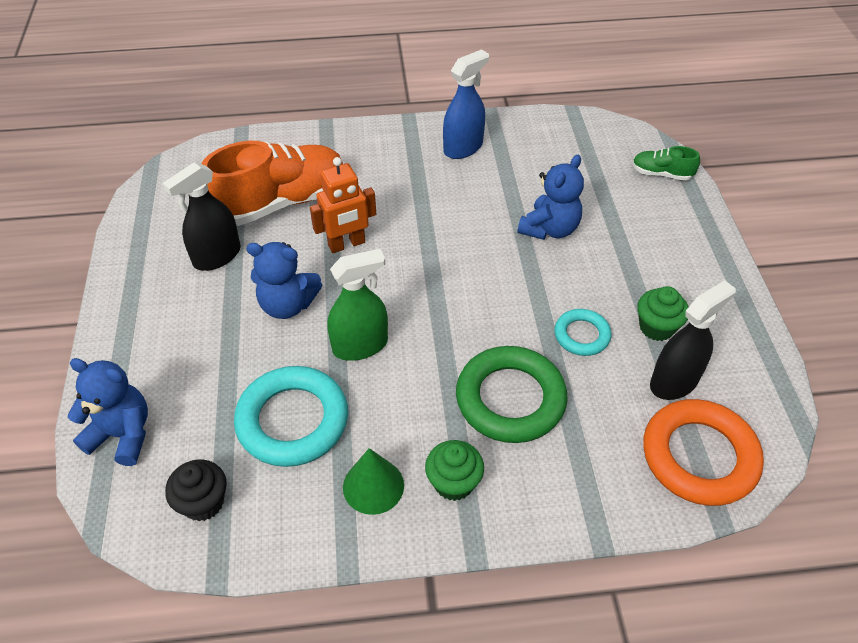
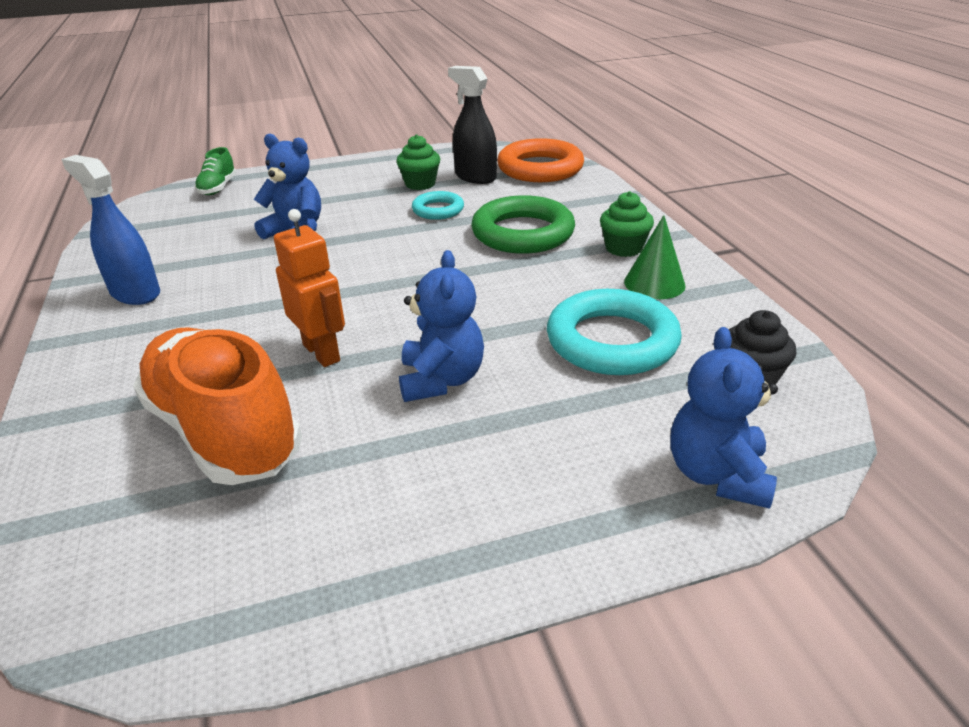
camera: 100 degrees left, 15 degrees down
black spray bottle [163,162,241,271] -> none
green spray bottle [327,249,388,361] -> none

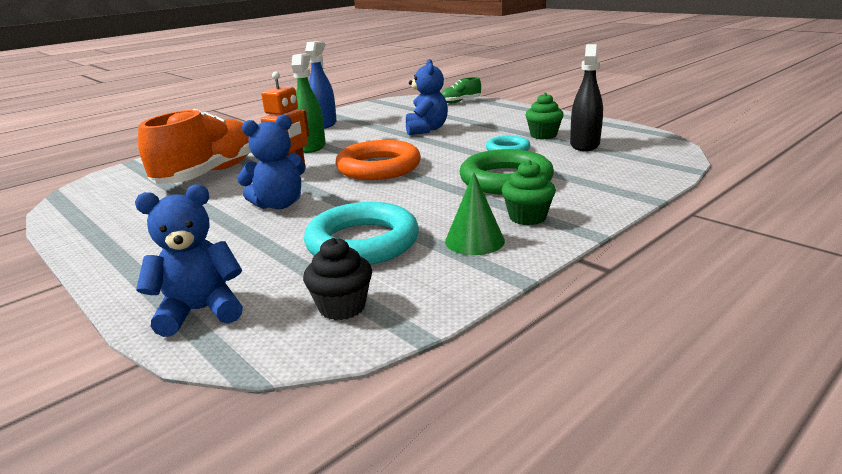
camera: 65 degrees right, 10 degrees down
orange ring [497,138,584,182] -> orange ring moved to [335,140,421,180]
none -> green spray bottle [292,53,326,153]

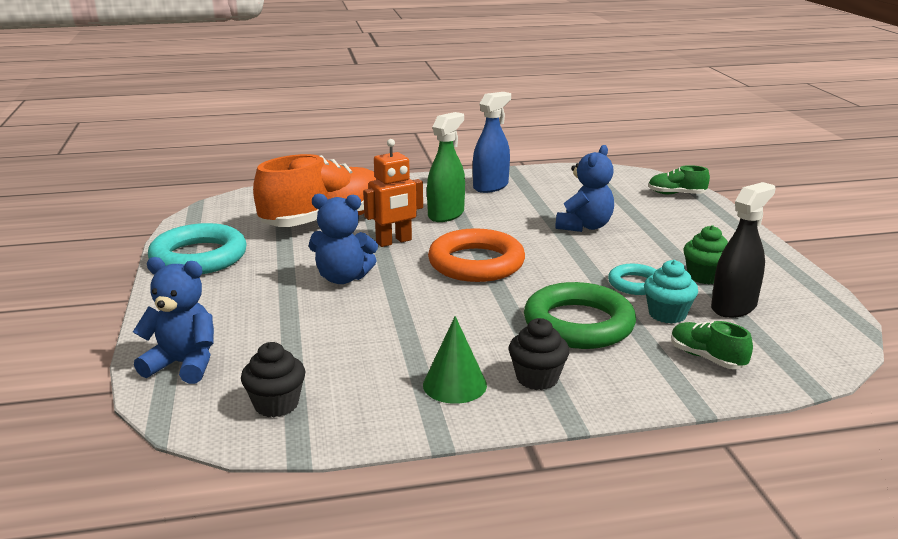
camera: 30 degrees right, 0 degrees up
turquoise ring [304,202,419,265] -> turquoise ring moved to [148,223,247,274]
green cupcake [502,160,556,225] -> black cupcake [509,318,569,390]
none -> turquoise cupcake [644,260,698,324]
none -> green shoe [671,321,753,369]

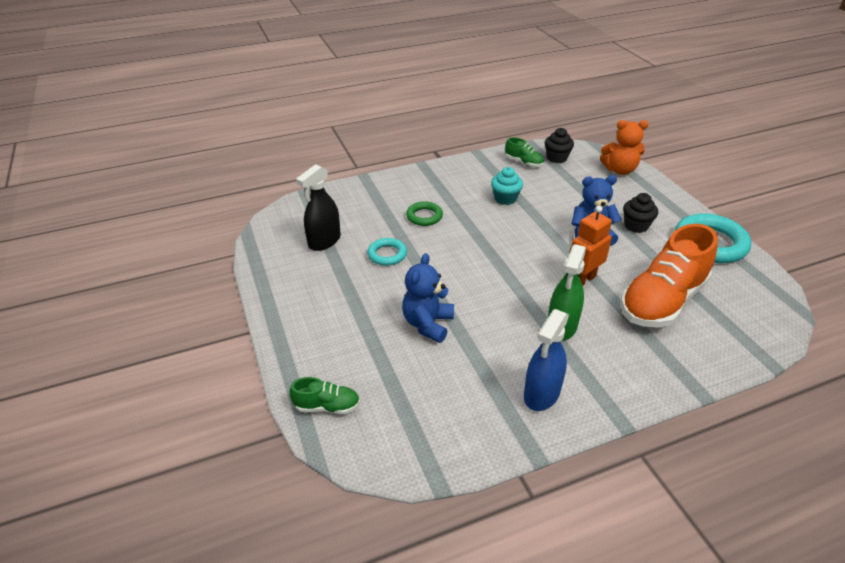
camera: 170 degrees right, 15 degrees up
blue teddy bear [133,257,214,384] -> orange teddy bear [600,120,648,175]
green cone [423,316,487,404] -> none
orange ring [428,228,525,282] -> none
black cupcake [509,318,569,390] -> black cupcake moved to [623,193,658,233]
green ring [524,282,636,349] -> green ring [406,201,443,226], size x0.54
turquoise cupcake [644,260,698,324] -> turquoise cupcake moved to [491,167,523,205]
green shoe [671,321,753,369] -> green shoe moved to [505,137,544,167]
green cupcake [683,225,728,284] -> none

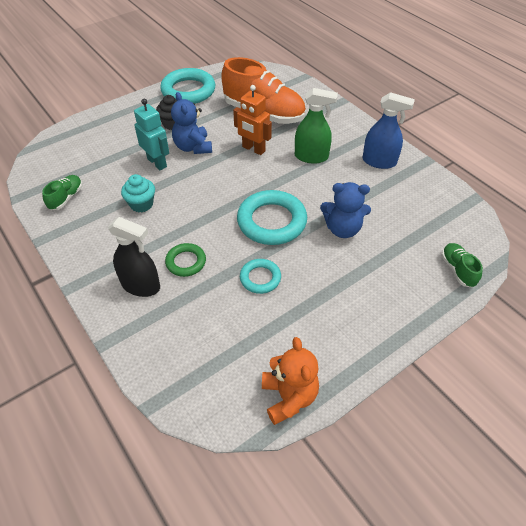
camera: 105 degrees left, 10 degrees up
black spray bottle [296,164,341,251] -> black spray bottle moved to [108,217,160,297]
black cupcake [545,128,574,163] -> none
orange teddy bear [600,120,648,175] -> orange teddy bear moved to [262,337,319,425]
none -> turquoise robot [134,99,169,170]
none -> turquoise ring [237,190,307,245]

